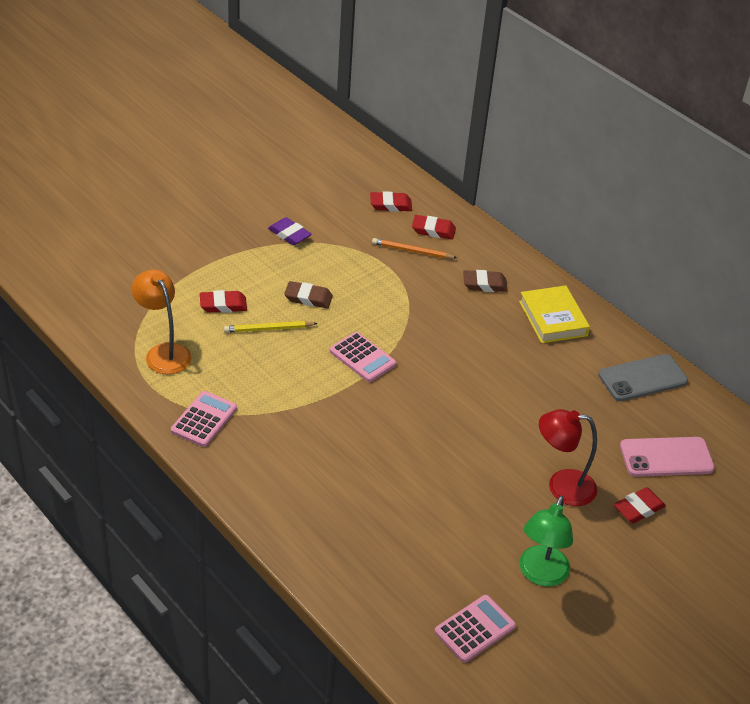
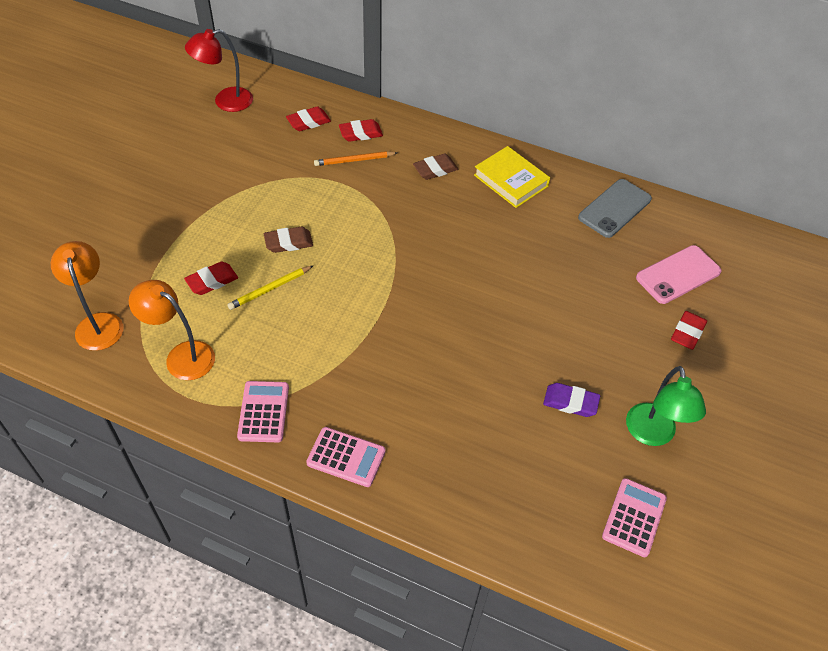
camera: 25 degrees left, 10 degrees up
purple eraser [268,217,312,245] -> purple eraser moved to [543,383,600,417]
pink calculator [330,332,396,382] -> pink calculator moved to [306,427,386,487]
red lamp [539,409,597,506] -> red lamp moved to [185,29,253,112]
none -> orange lamp [51,241,123,351]

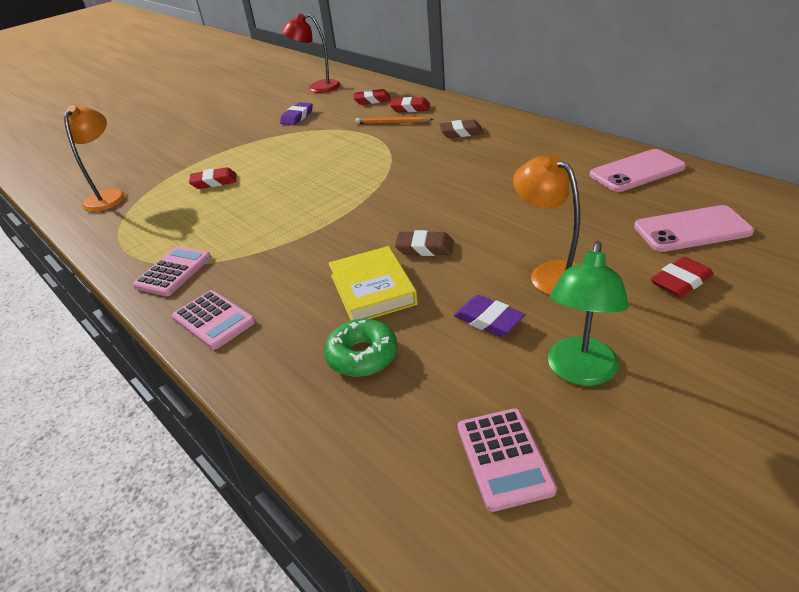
camera: 30 degrees right, 15 degrees down
orange lamp [129,280,215,380] -> orange lamp moved to [513,154,580,295]
yellow pencil [227,265,314,310] -> none
brown eraser [264,227,313,253] -> brown eraser moved to [395,230,454,256]
yellow book [474,146,550,208] -> yellow book moved to [329,246,418,321]
grey phone [578,179,652,238] -> pink phone [590,149,686,192]
pink calculator [602,478,667,557] -> pink calculator turned 120 degrees clockwise [458,408,557,512]
none -> purple eraser [280,102,313,125]
none -> green donut [324,319,398,377]

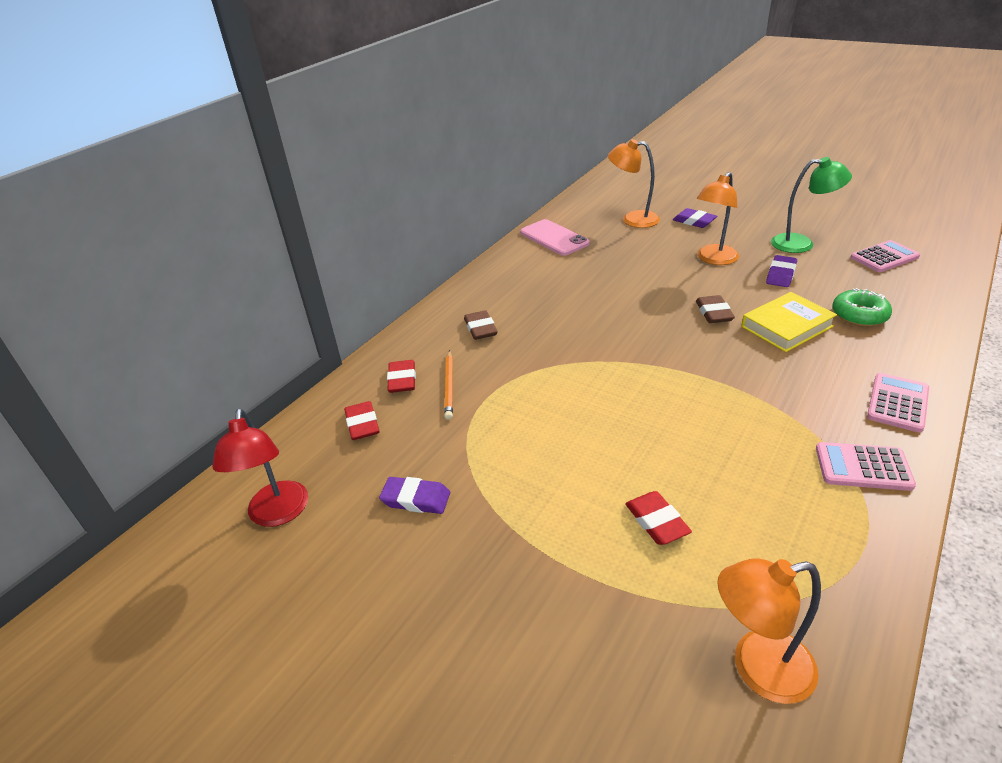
camera: 105 degrees left, 0 degrees up
pink phone [634,205,754,252] -> orange lamp [608,139,660,228]
red eraser [651,257,713,297] -> purple eraser [673,208,717,228]

